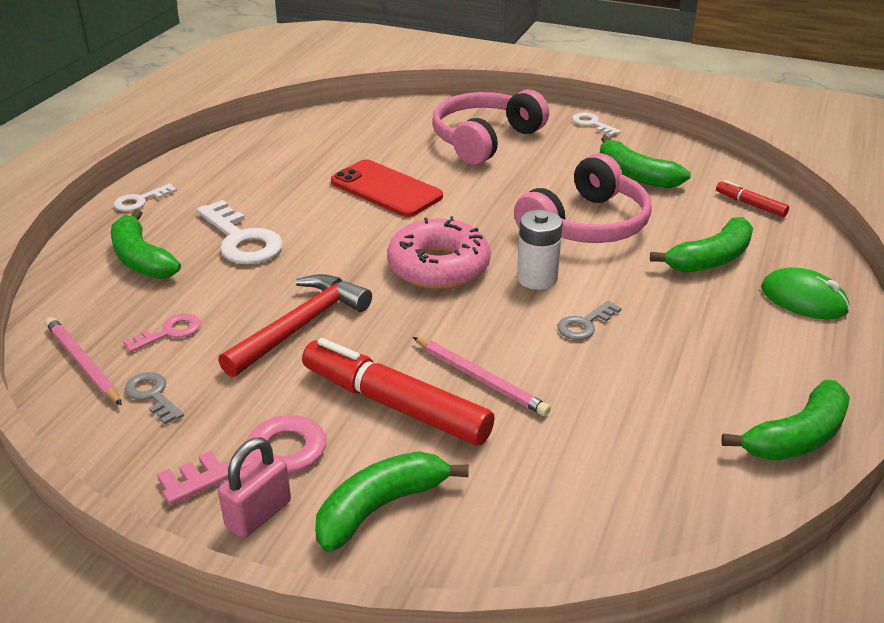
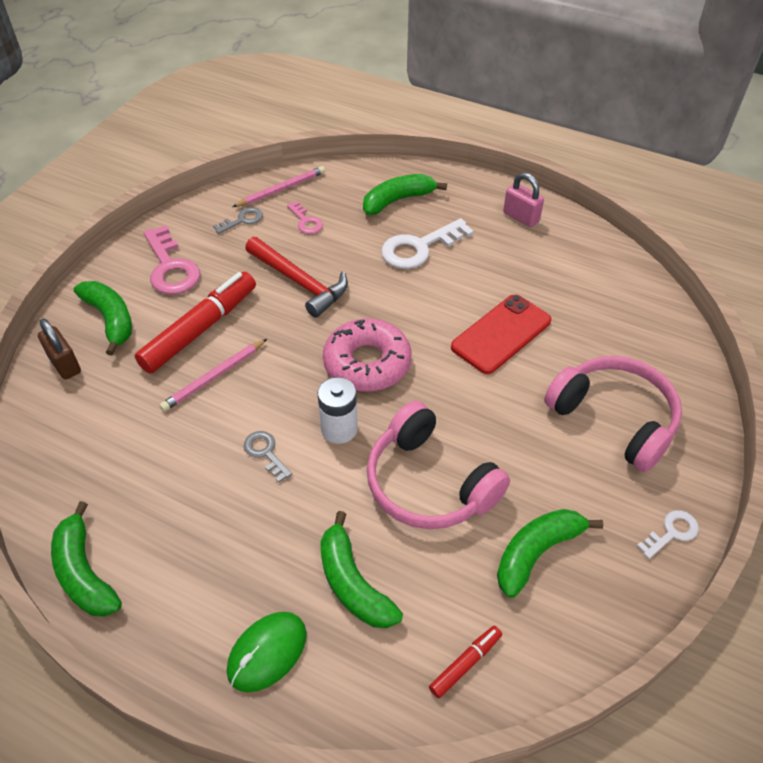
camera: 95 degrees right, 15 degrees up
white key [114,184,177,211] -> none
pink padlock [218,437,291,538] -> pink padlock moved to [503,172,544,227]
none -> brown padlock [38,319,81,380]

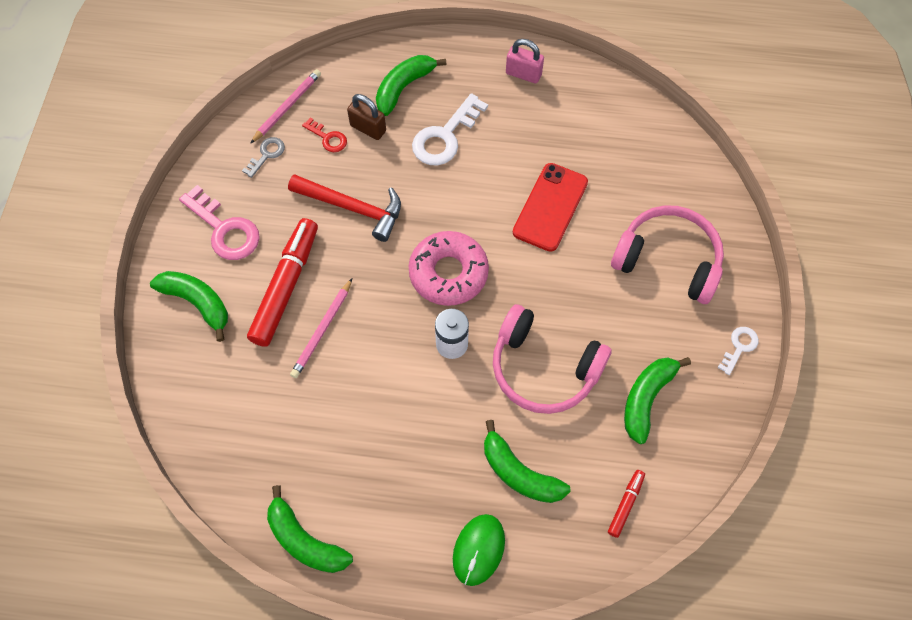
camera: 20 degrees left, 15 degrees up
brown padlock [38,319,81,380] -> brown padlock moved to [347,94,386,140]
grey key [244,431,292,483] -> none
pink key [287,201,323,234] -> red key [302,118,347,152]

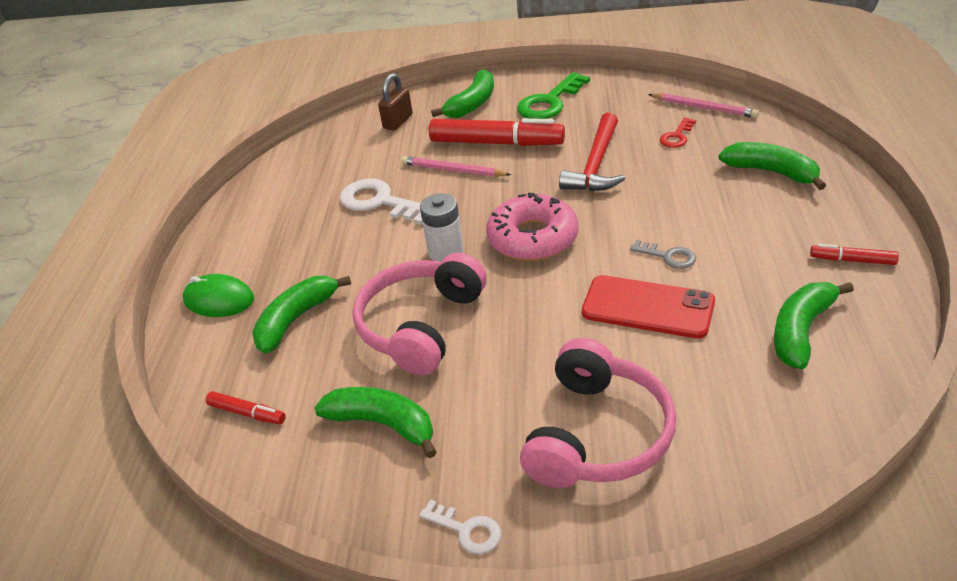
camera: 90 degrees right, 25 degrees down
pink key [179,185,260,260] -> green key [517,72,590,119]
grey key [242,137,285,178] -> grey key moved to [630,240,696,269]
green banana [267,485,353,573] -> green banana moved to [774,282,854,369]
brown padlock [347,94,386,140] -> brown padlock moved to [378,73,413,131]
white key [412,93,488,166] -> white key moved to [340,179,423,225]
pink padlock [506,39,544,84] -> red marker [810,244,899,265]

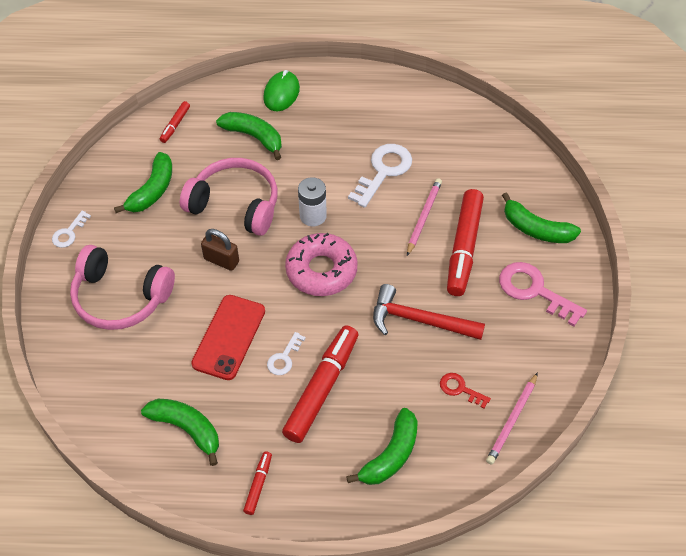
camera: 85 degrees right, 15 degrees up
brown padlock [378,73,413,131] -> brown padlock moved to [201,229,239,271]
green key [517,72,590,119] -> pink key [499,262,587,326]
grey key [630,240,696,269] -> white key [267,332,305,375]
none -> red marker [282,325,358,443]

